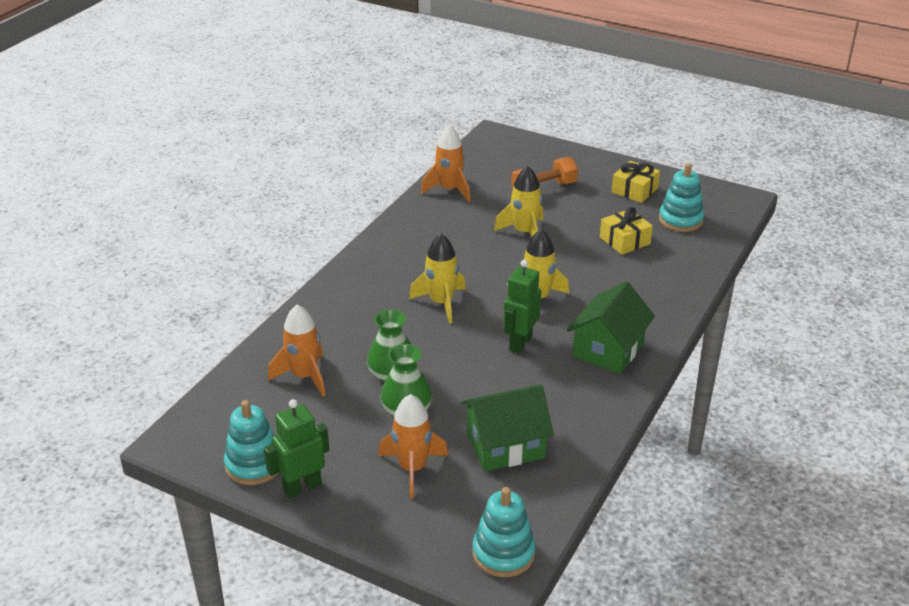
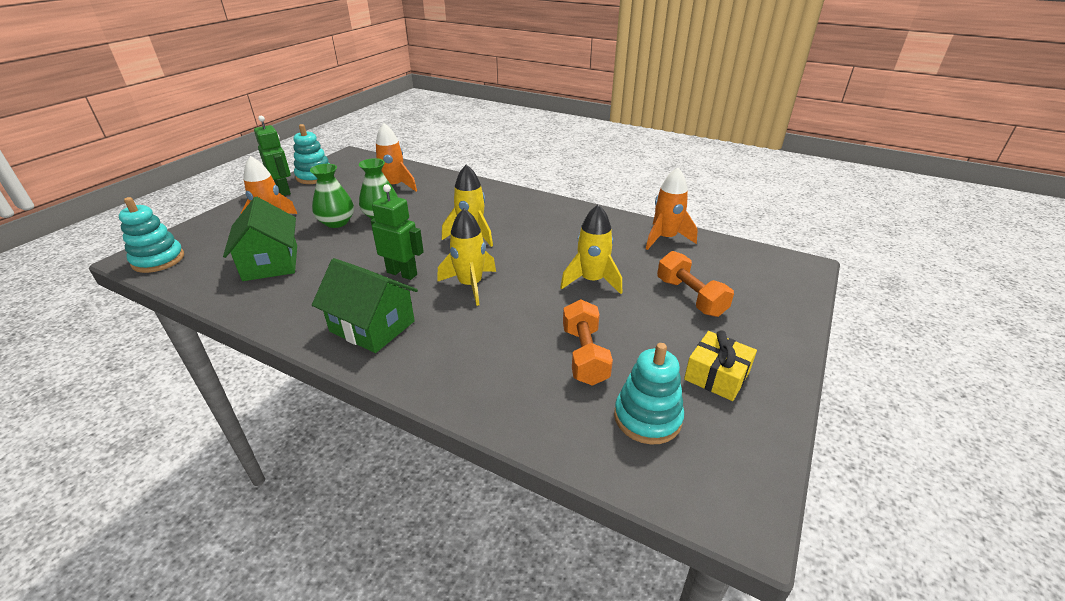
camera: 90 degrees right, 0 degrees up
yellow gift [600,207,653,255] -> orange dumbbell [563,299,613,386]

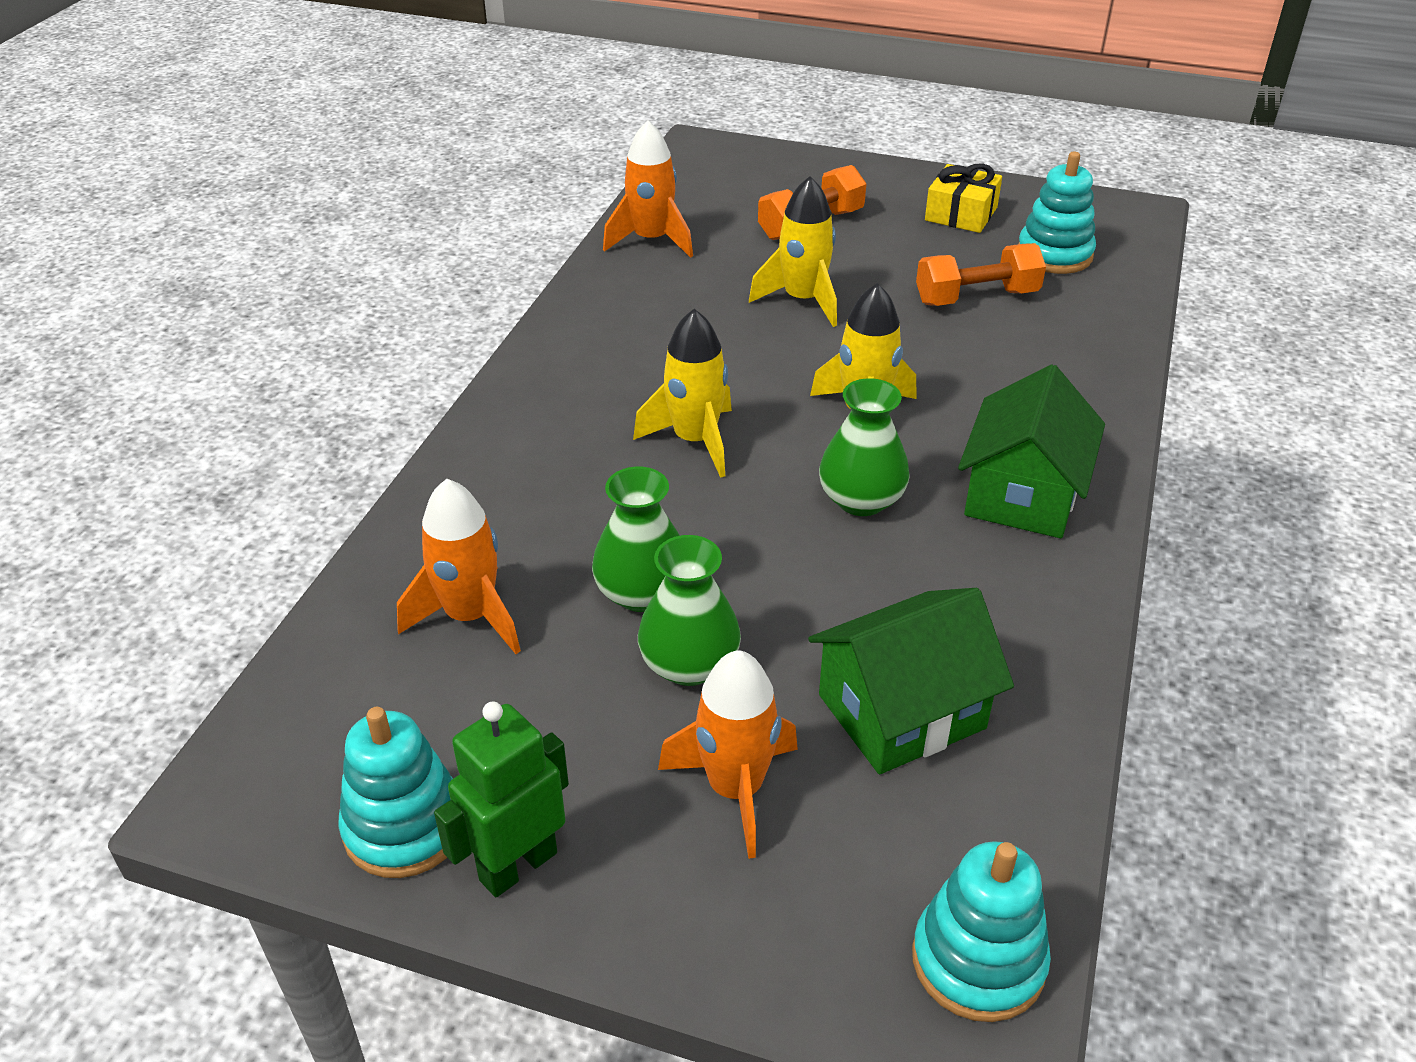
camera: 100 degrees left, 5 degrees up
green robot [371,184,424,280] -> green vase [819,378,910,516]

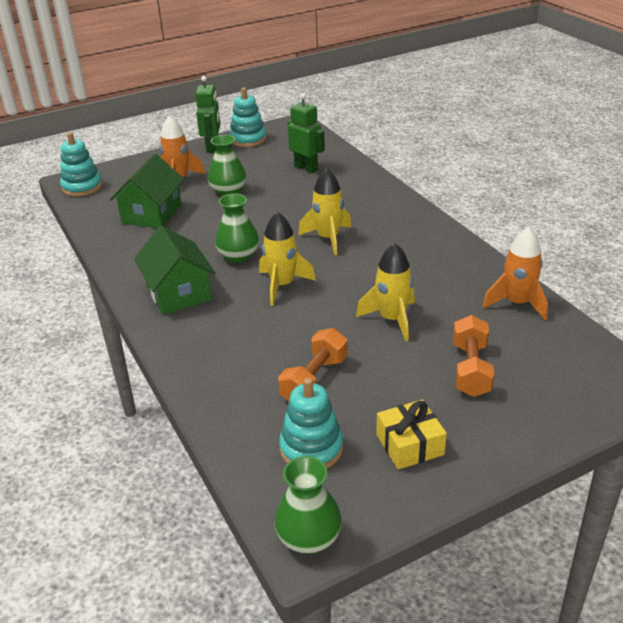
camera: 135 degrees right, 5 degrees down
orange rocket [397,479,521,654] -> green robot [288,93,325,173]
green vase [592,467,680,612] -> green vase moved to [274,456,342,554]

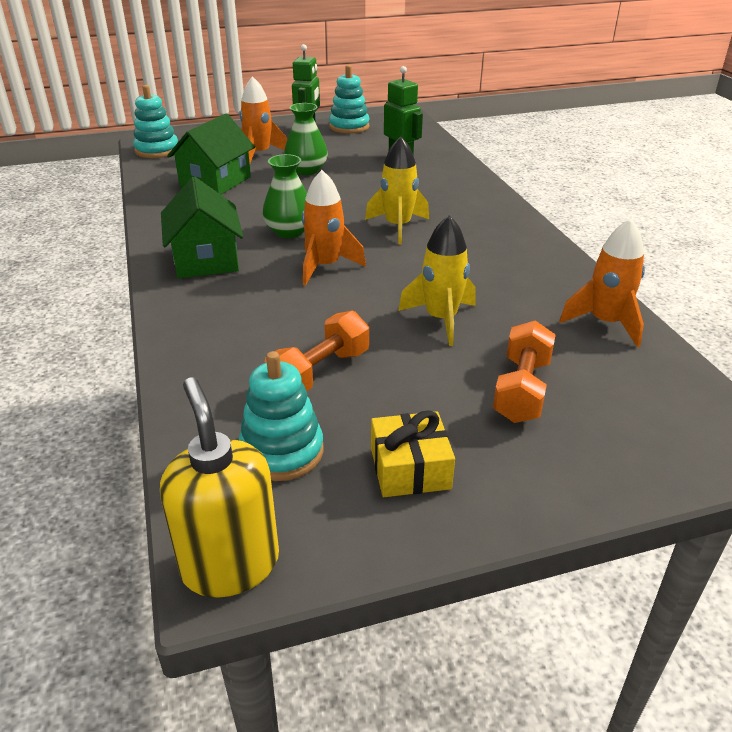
camera: 10 degrees right, 0 degrees up
yellow rocket [259,212,316,306] -> orange rocket [302,170,366,286]
green vase [274,456,342,554] -> yellow soap dispenser [160,377,279,598]

